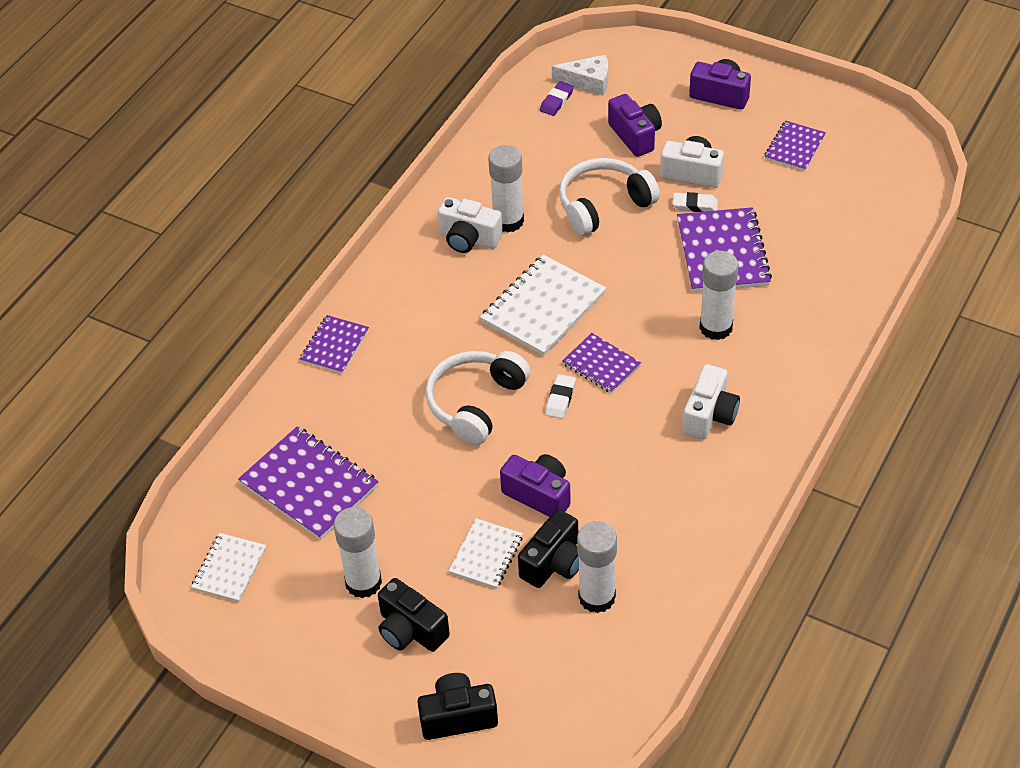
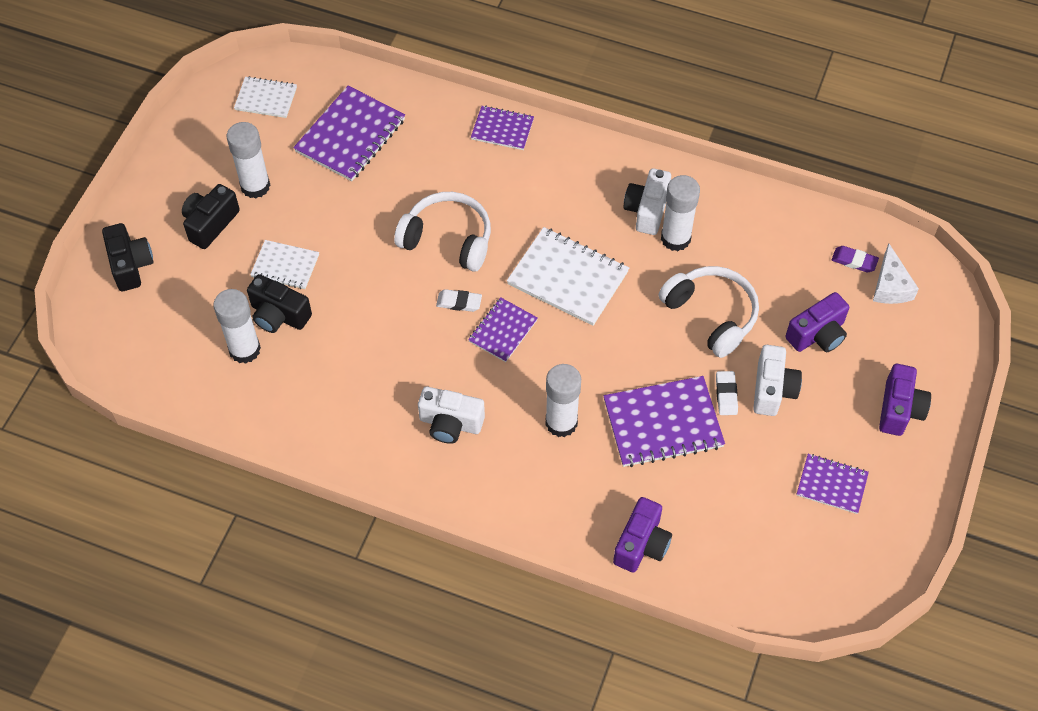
camera: 80 degrees right, 10 degrees up
purple camera [500,454,571,517] -> purple camera moved to [613,497,672,573]

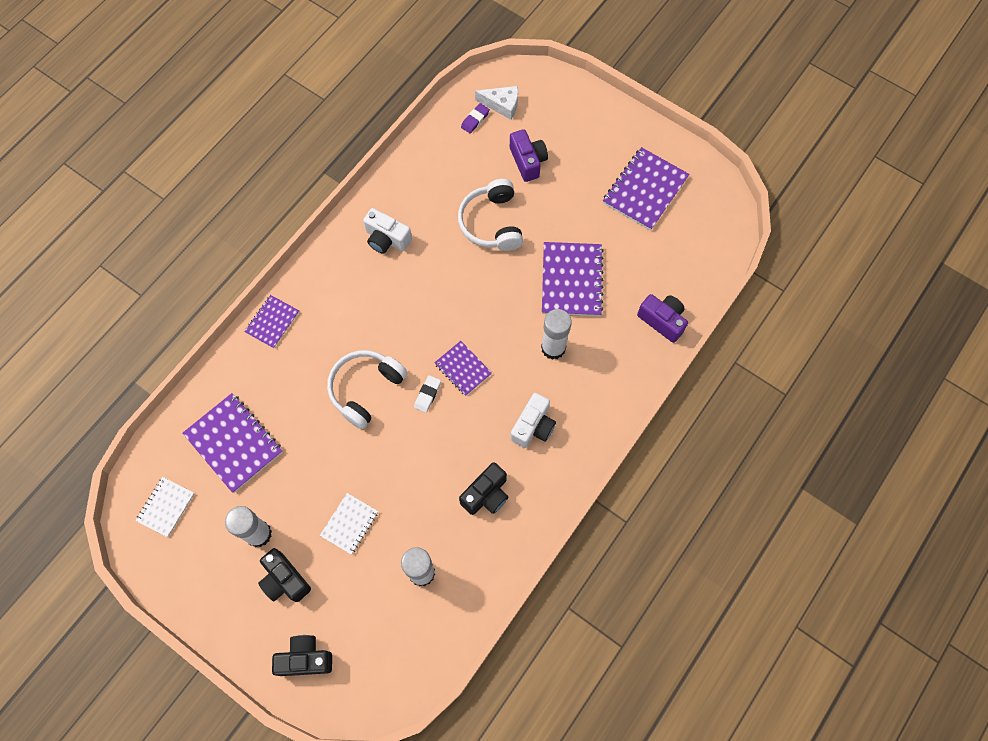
camera: 75 degrees left, 10 degrees up
black camera [247,274,312,333] -> black camera moved to [459,462,508,515]
white notebook [507,227,629,326] -> none
white headphones [659,266,759,358] -> white headphones turned 75 degrees counterclockwise [458,179,523,251]
white glue stick [661,175,700,251] -> none
white eraser [716,371,738,415] -> none
white camera [753,345,802,416] -> none
purple notebook [797,454,869,514] -> purple notebook [603,147,689,231], size x1.70
purple camera [879,364,931,436] -> none

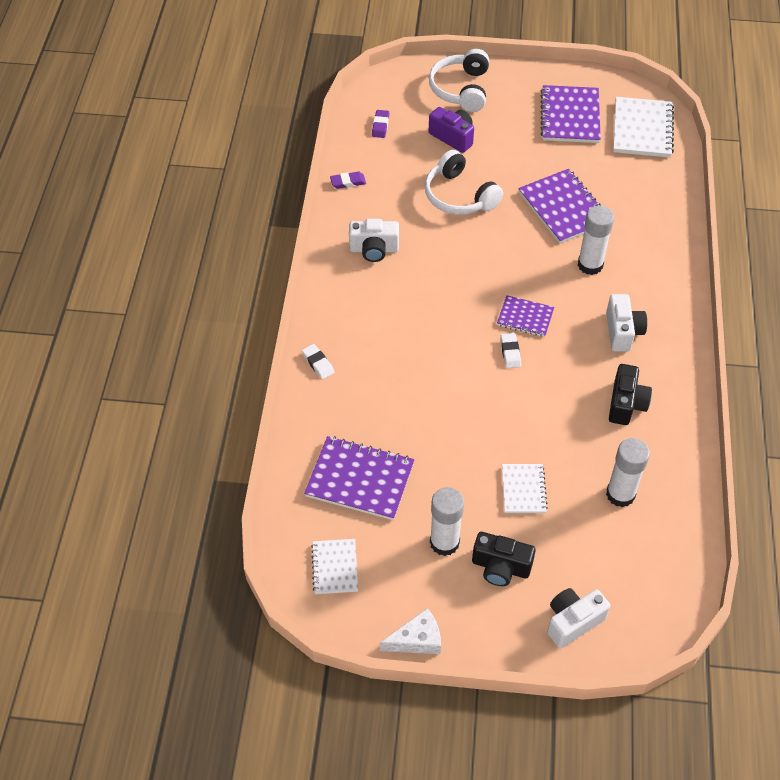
camera: 30 degrees left, 15 degrees down
purple notebook [244,295,299,348] -> white eraser [302,344,335,379]
black camera [272,635,332,676] -> white camera [547,588,610,648]
white headphones [327,350,408,429] -> white headphones moved to [429,49,489,112]
white cheese [475,86,518,120] -> white cheese moved to [380,608,441,654]
purple camera [637,294,688,343] -> none
none -> purple eraser [330,172,366,189]
none -> white notebook [613,97,674,158]

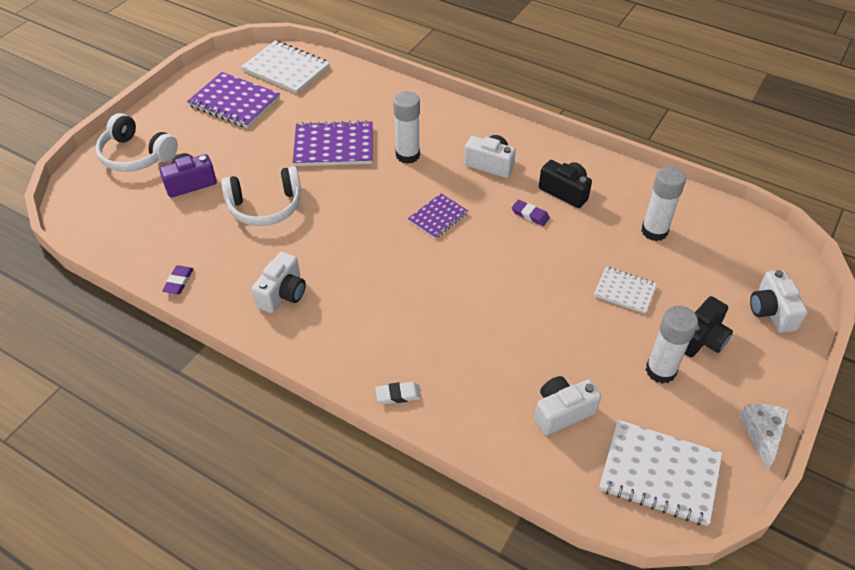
camera: 65 degrees left, 5 degrees down
purple notebook [304,436,415,520] -> white camera [534,376,601,435]
white notebook [311,539,358,594] -> white notebook [599,420,722,526], size x1.70
purple eraser [372,110,389,138] -> purple eraser moved to [512,200,550,226]
white eraser [500,333,521,368] -> none

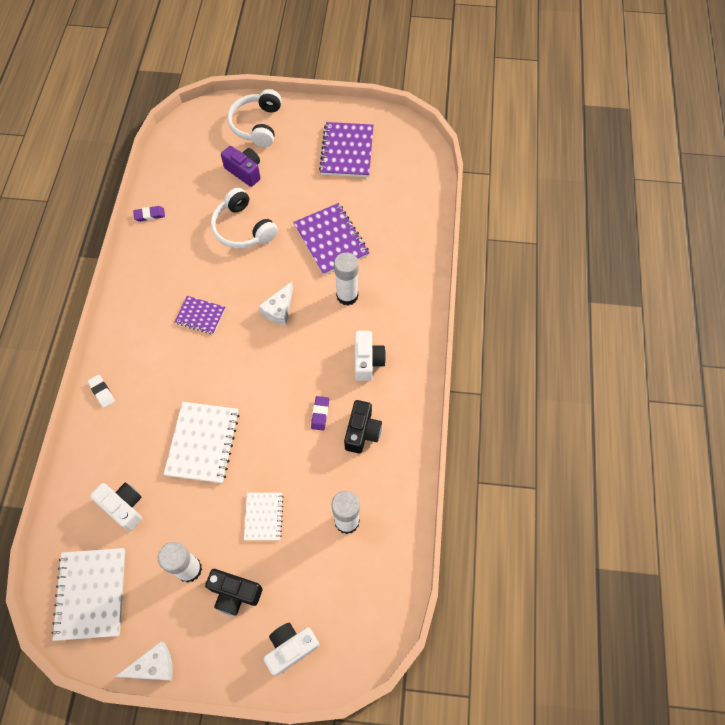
camera: 65 degrees right, 15 degrees up
white notebook [241,41,330,94] -> white notebook moved to [164,402,240,483]
white camera [252,252,306,313] -> none
purple notebook [408,193,468,239] -> purple notebook moved to [175,296,226,335]
none -> white cheese [258,282,293,326]

